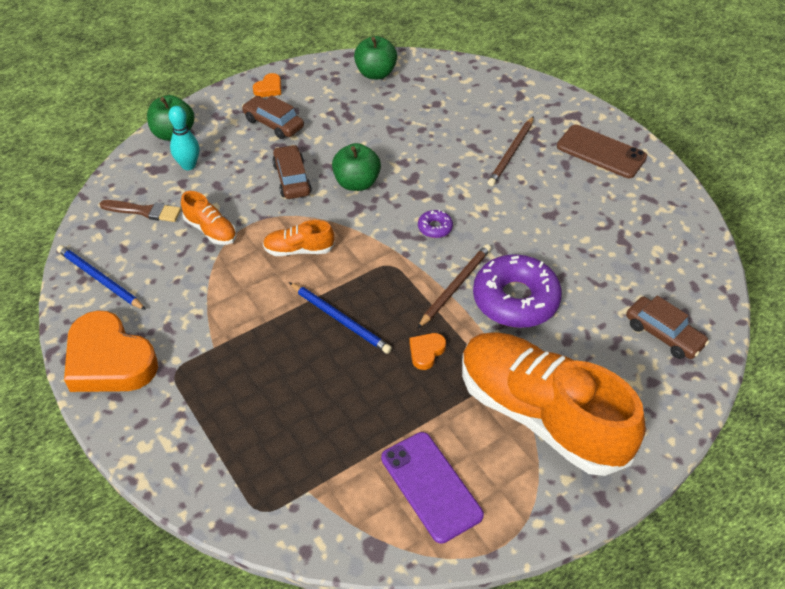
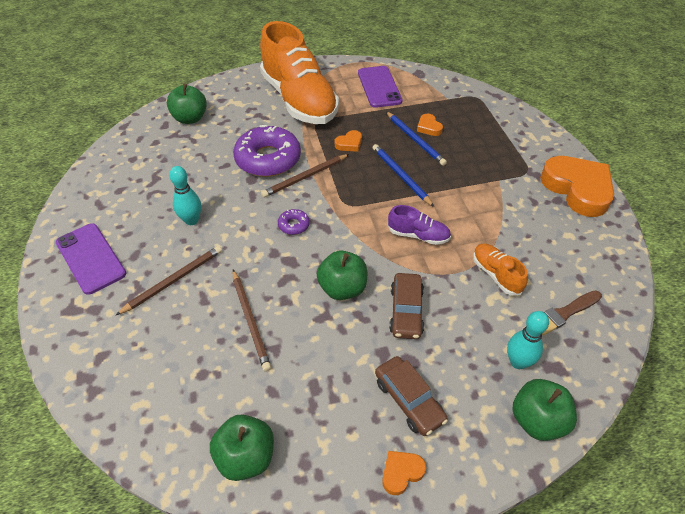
camera: 160 degrees left, 0 degrees up
blue pencil [57,245,146,310] -> blue pencil moved to [386,111,447,166]
brown brush [100,200,181,222] -> brown brush turned 60 degrees counterclockwise [542,290,602,335]
orange shoe [263,220,335,256] -> purple shoe [388,205,451,245]
brown phone [557,125,647,178] -> purple phone [56,223,126,295]
brown car [626,296,709,359] -> green apple [167,83,207,124]
none -> turquoise bowling pin [169,166,201,225]
none -> brown pencil [233,270,271,371]
none -> orange heart [417,114,443,136]

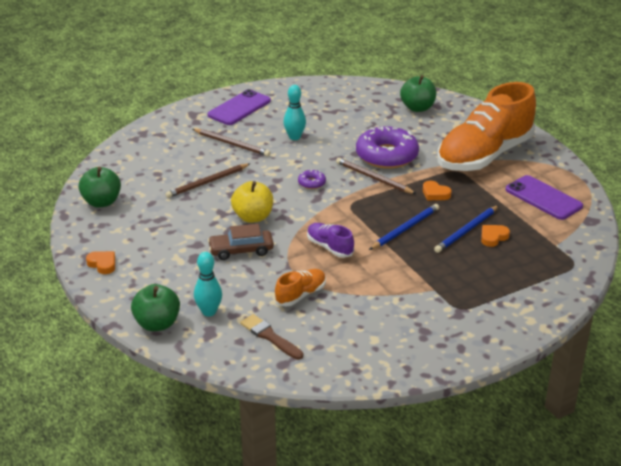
camera: 75 degrees right, 15 degrees down
green apple [317,250,367,300] -> yellow apple [231,181,273,223]
purple phone [358,66,403,108] -> purple phone turned 75 degrees clockwise [505,175,583,220]
brown car [375,356,448,436] -> none
purple shoe [388,205,451,245] -> purple shoe turned 135 degrees clockwise [307,223,354,258]
orange heart [540,156,614,217] -> none

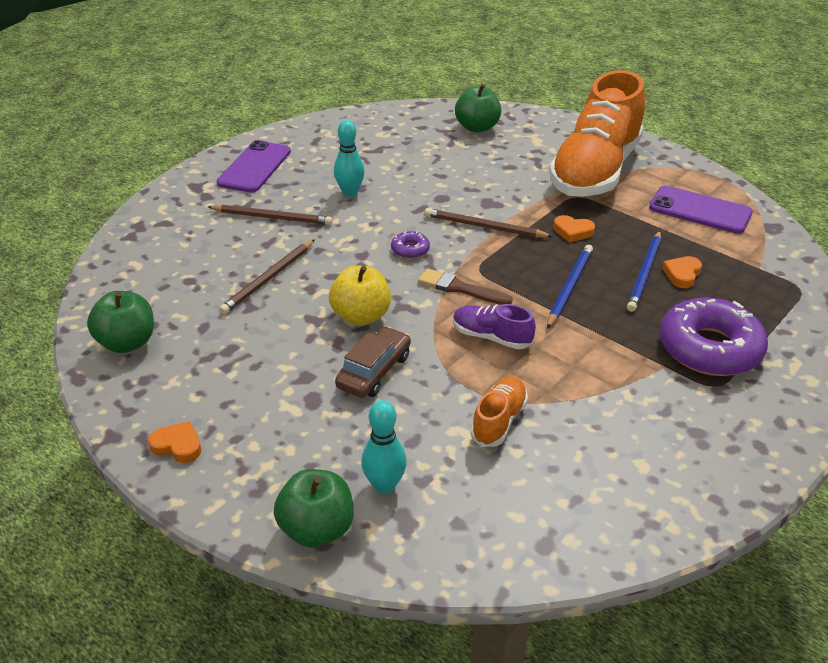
camera: 20 degrees left, 5 degrees up
brown car [208,224,274,260] -> brown car turned 150 degrees clockwise [335,326,411,398]
brown brush [240,314,303,360] -> brown brush moved to [418,268,513,305]
purple donut [356,126,419,169] -> purple donut moved to [660,297,768,376]

